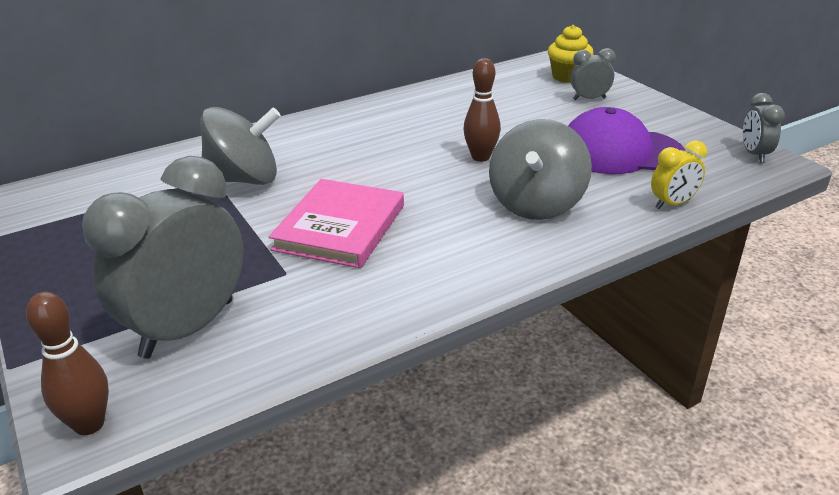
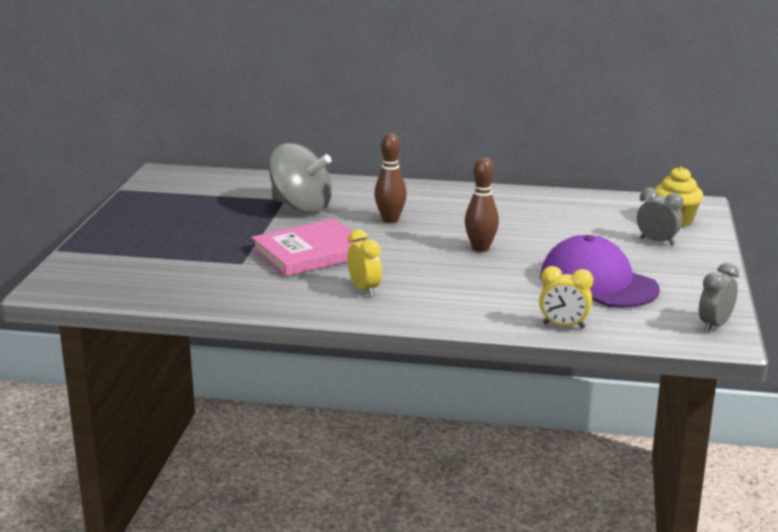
camera: 40 degrees right, 10 degrees down
brown bowling pin [26,292,109,435] -> brown bowling pin moved to [374,133,407,223]
grey clock [82,156,244,359] -> none
grey spinning top [489,119,592,220] -> none
none -> yellow clock [347,230,382,297]

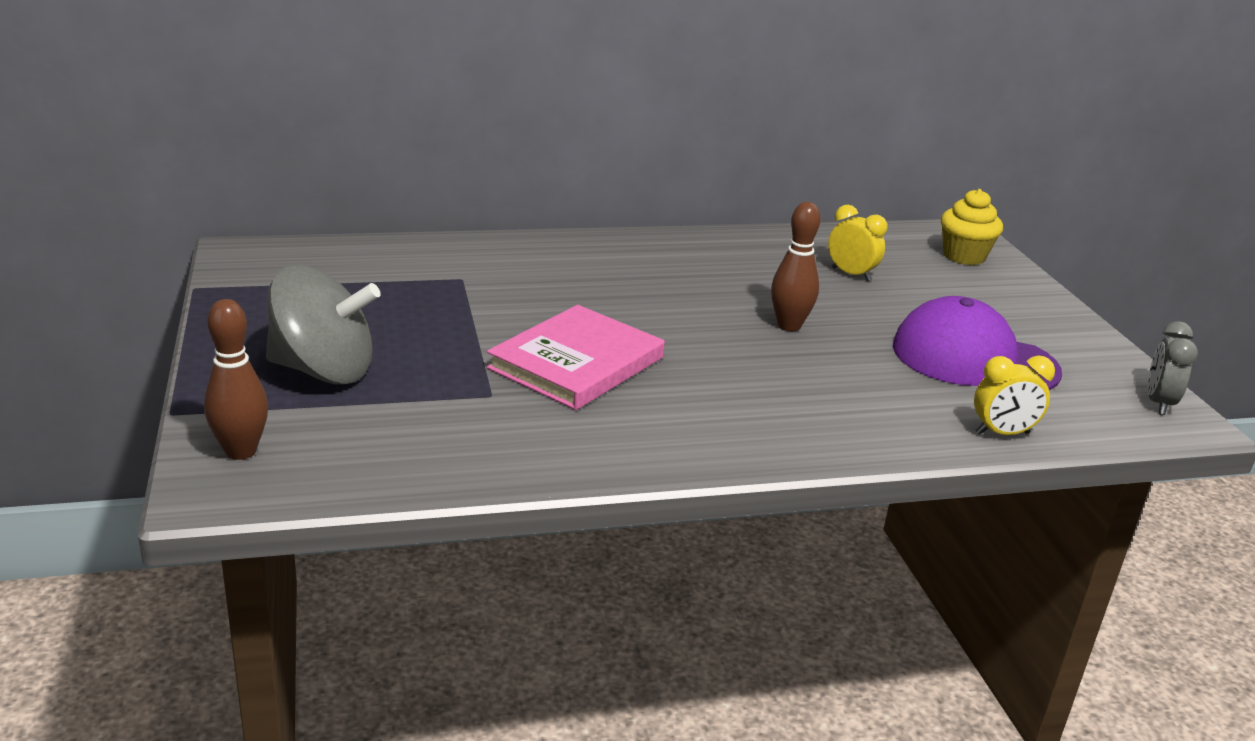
camera: 25 degrees left, 5 degrees up
grey spinning top [269,143,332,213] -> grey spinning top moved to [266,265,381,384]
yellow clock [347,230,382,297] -> yellow clock moved to [828,205,888,282]
brown bowling pin [374,133,407,223] -> brown bowling pin moved to [204,299,268,460]
grey clock [637,188,684,245] -> none

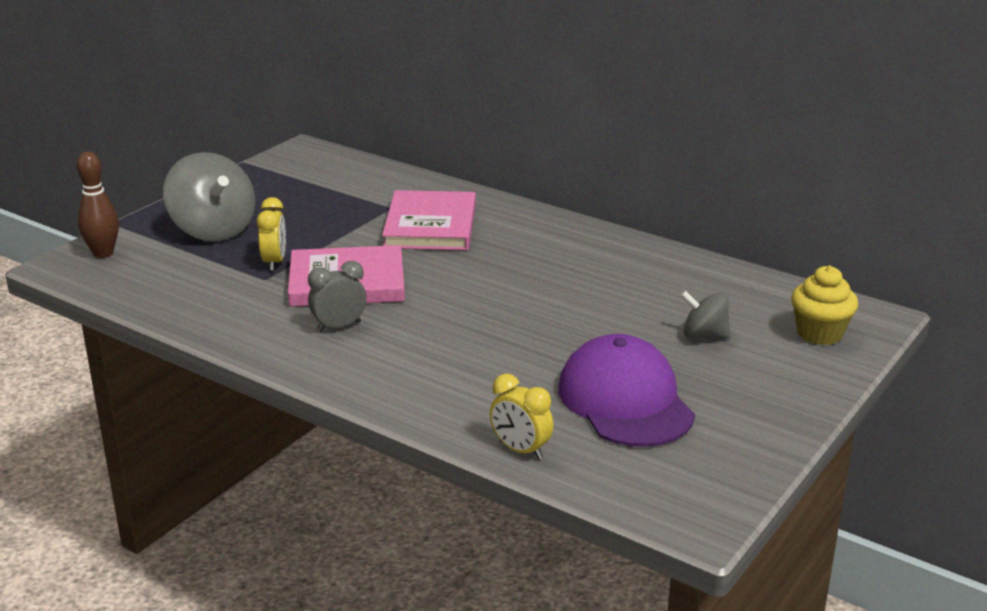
camera: 50 degrees right, 0 degrees up
brown bowling pin [771,202,821,331] -> none
yellow clock [828,205,888,282] -> yellow clock moved to [257,197,286,271]
grey clock [1148,321,1198,415] -> grey clock moved to [308,261,367,332]
none -> pink book [382,190,476,250]
none -> grey spinning top [681,291,731,339]

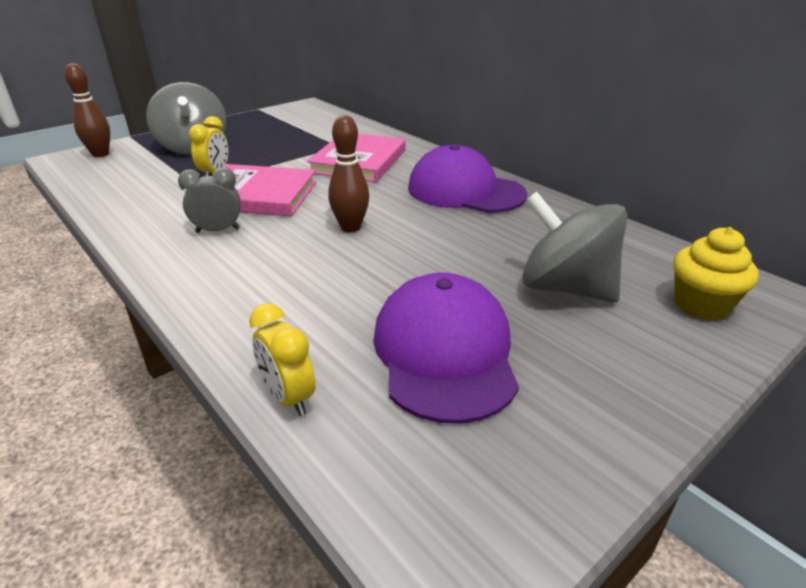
camera: 15 degrees right, 5 degrees up
grey spinning top [681,291,731,339] -> grey spinning top [522,192,627,303], size x1.83
none -> brown bowling pin [328,115,369,233]
none -> purple cap [408,144,527,213]

